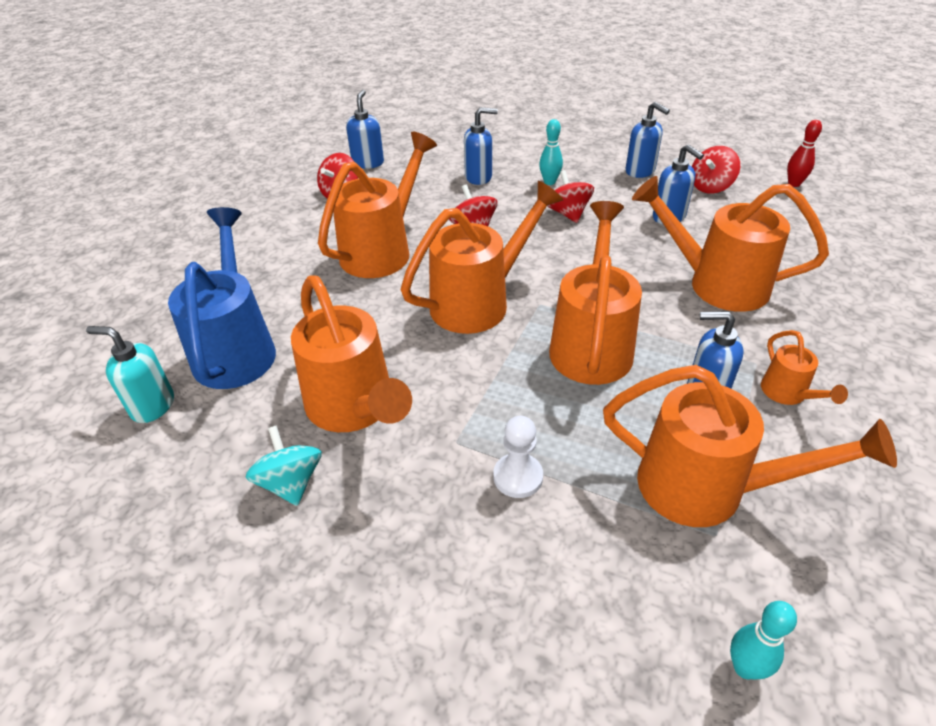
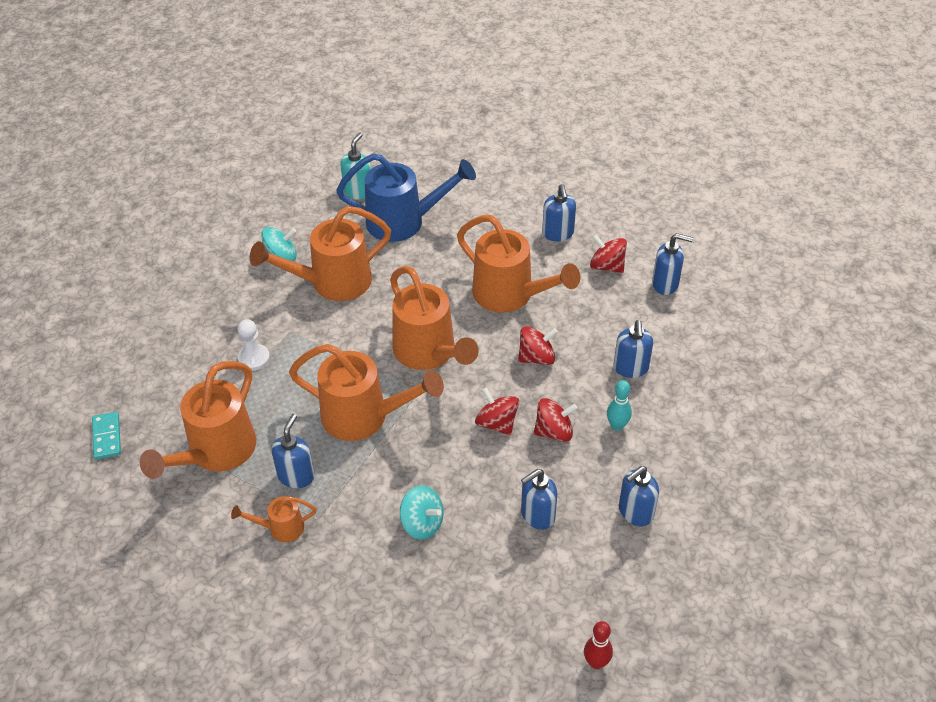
camera: 95 degrees right, 5 degrees up
orange watering can [632,176,829,312] -> turquoise spinning top [400,486,444,540]
red spinning top [692,146,740,194] -> red spinning top moved to [475,387,519,435]
turquoise bowling pin [730,601,797,680] -> turquoise domino [92,412,121,459]
none -> blue soap dispenser [542,184,576,242]

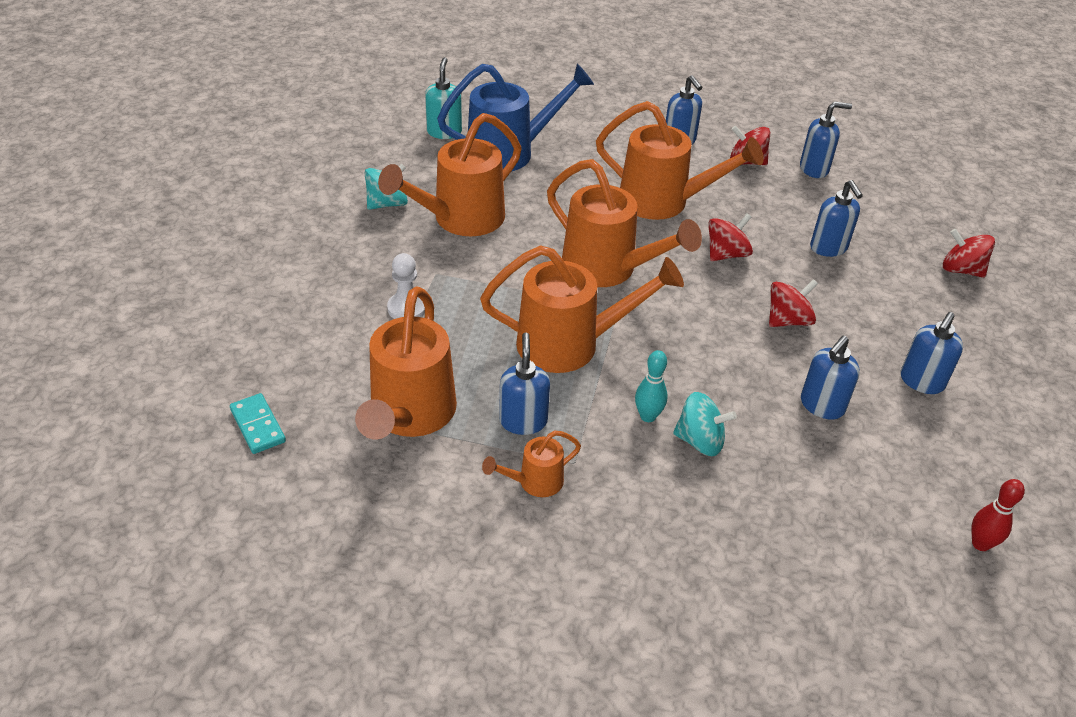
camera: 20 degrees left, 5 degrees down
red spinning top [475,387,519,435] -> red spinning top moved to [943,229,995,278]
turquoise bowling pin [607,380,632,431] -> turquoise bowling pin moved to [635,350,668,422]

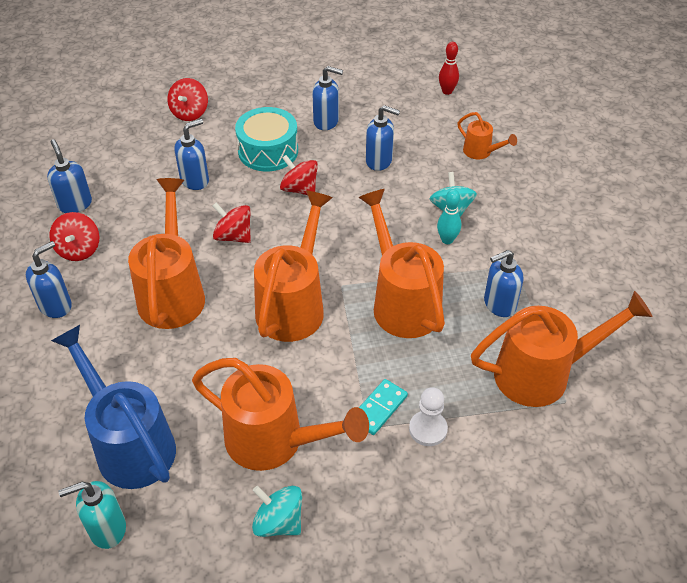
camera: 110 degrees left, 5 degrees up
turquoise domino [230,393,286,454] -> turquoise domino moved to [359,379,408,435]
orange watering can [482,430,581,497] -> orange watering can moved to [458,112,517,159]
none -> turquoise drum [235,107,298,171]

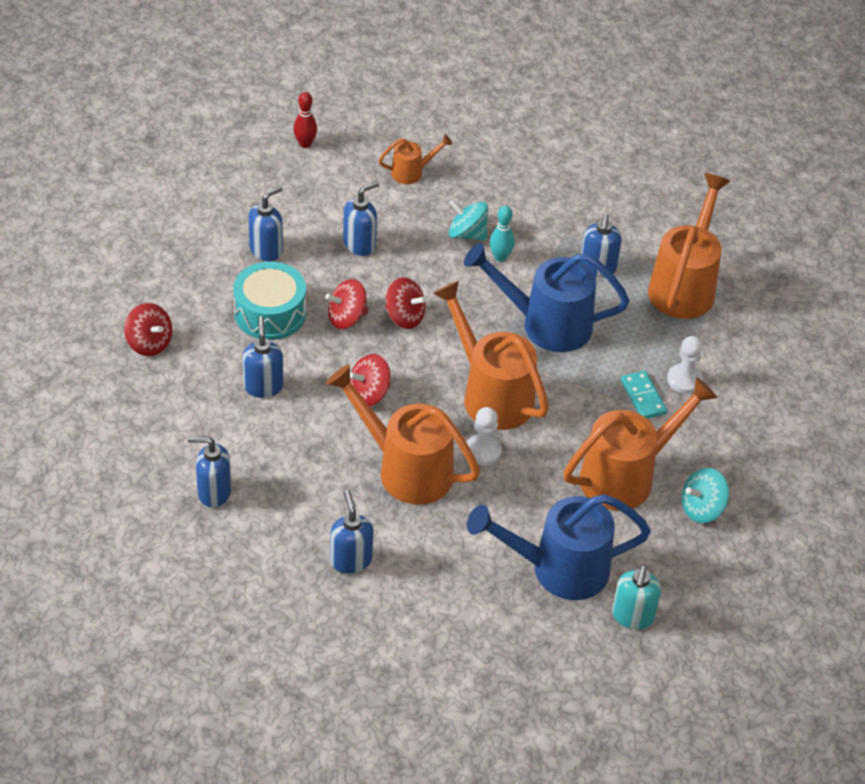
camera: 60 degrees left, 0 degrees up
red spinning top [50,212,99,261] -> red spinning top moved to [385,277,427,329]
orange watering can [358,189,445,338] -> blue watering can [464,243,630,352]
none -> white pawn [467,407,502,466]

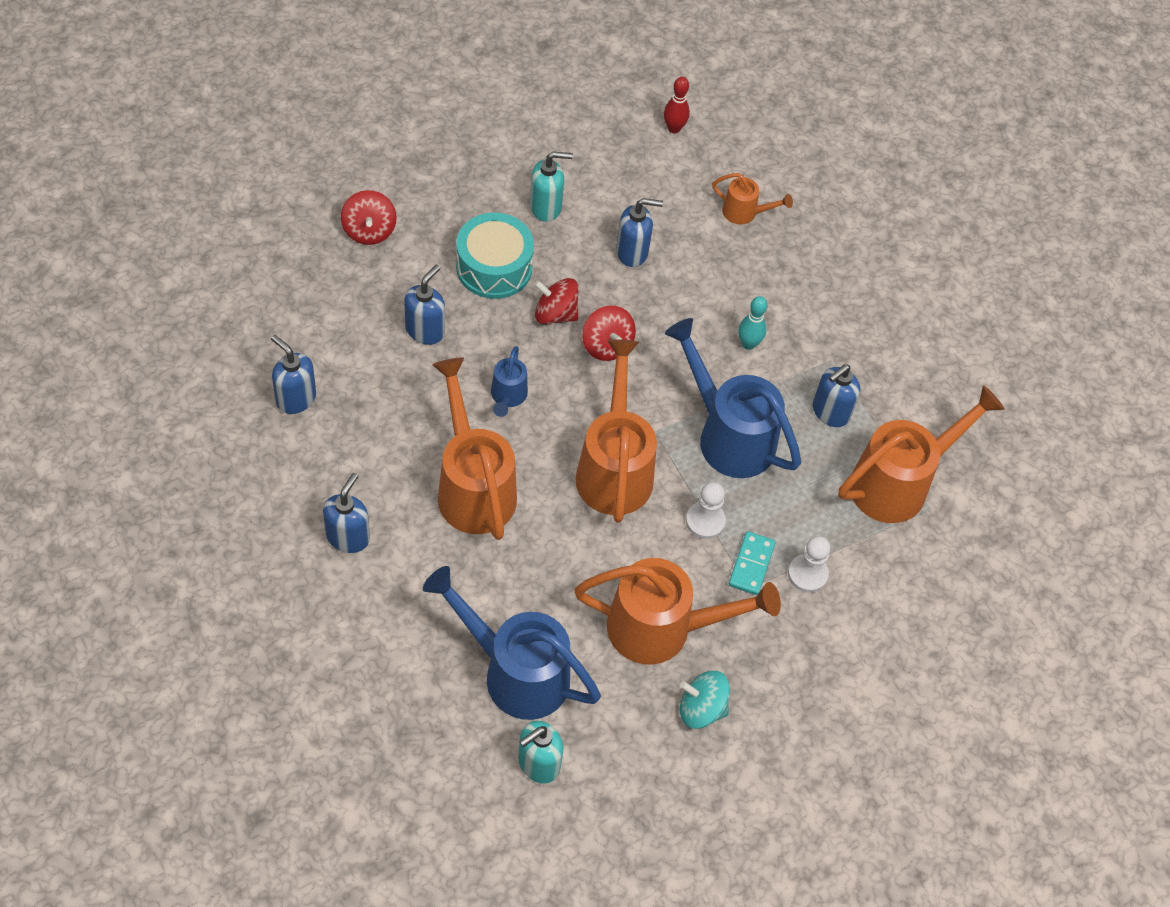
camera: 35 degrees right, 10 degrees up
blue soap dispenser [248,186,283,261] -> turquoise soap dispenser [530,152,573,222]
red spinning top [350,354,391,406] -> blue watering can [491,346,528,417]
turquoise spinning top [449,199,488,241] -> none
white pawn [467,407,502,466] -> white pawn moved to [686,482,726,539]

